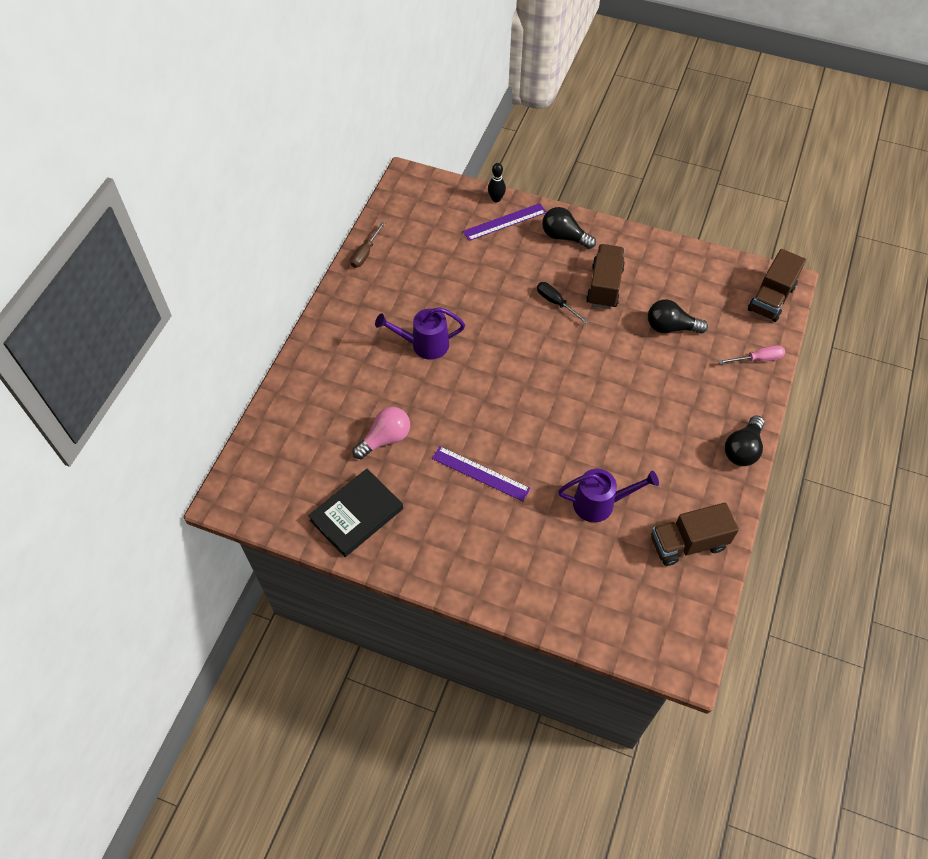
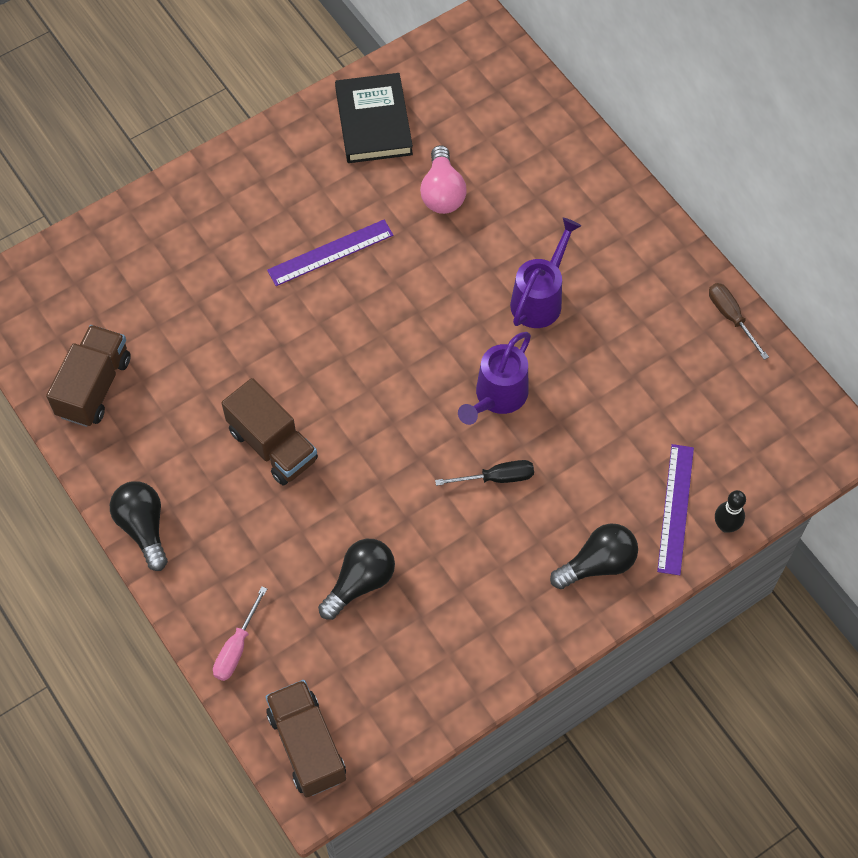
camera: 125 degrees right, 5 degrees up
purple watering can [558,469,659,522] -> purple watering can moved to [458,332,531,425]
brown truck [586,244,625,309] -> brown truck moved to [222,378,318,485]

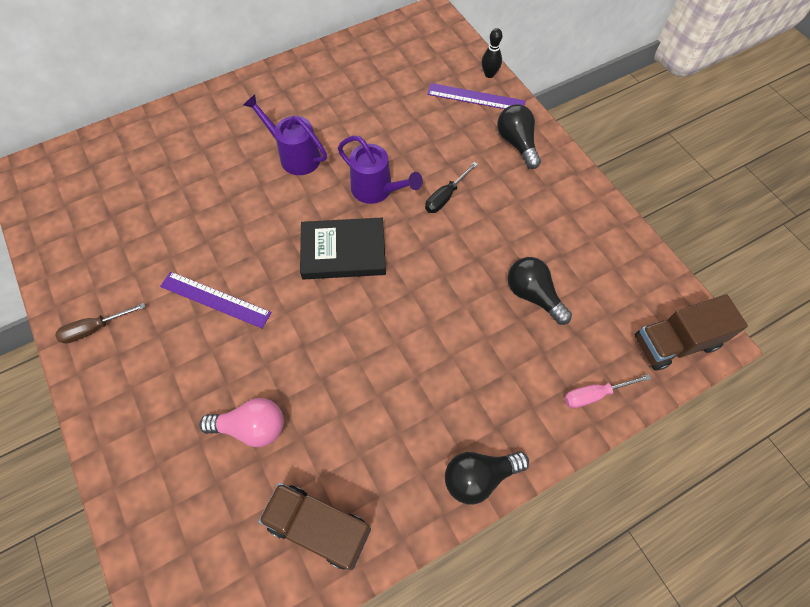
camera: 85 degrees left, 0 degrees up
pink screwdriver [213,587,267,681] -> pink screwdriver turned 135 degrees clockwise [564,374,651,409]
brown truck [222,378,318,485] -> none
purple ruler [267,220,393,286] -> purple ruler turned 45 degrees counterclockwise [160,272,272,328]
black book [335,73,413,163] -> black book moved to [300,218,386,280]
pink light bulb [420,145,467,214] -> pink light bulb moved to [199,398,284,447]
black screwdriver [435,460,534,486] -> black screwdriver turned 135 degrees counterclockwise [425,162,478,213]
brown screwdriver [709,283,769,360] -> brown screwdriver moved to [55,303,145,344]

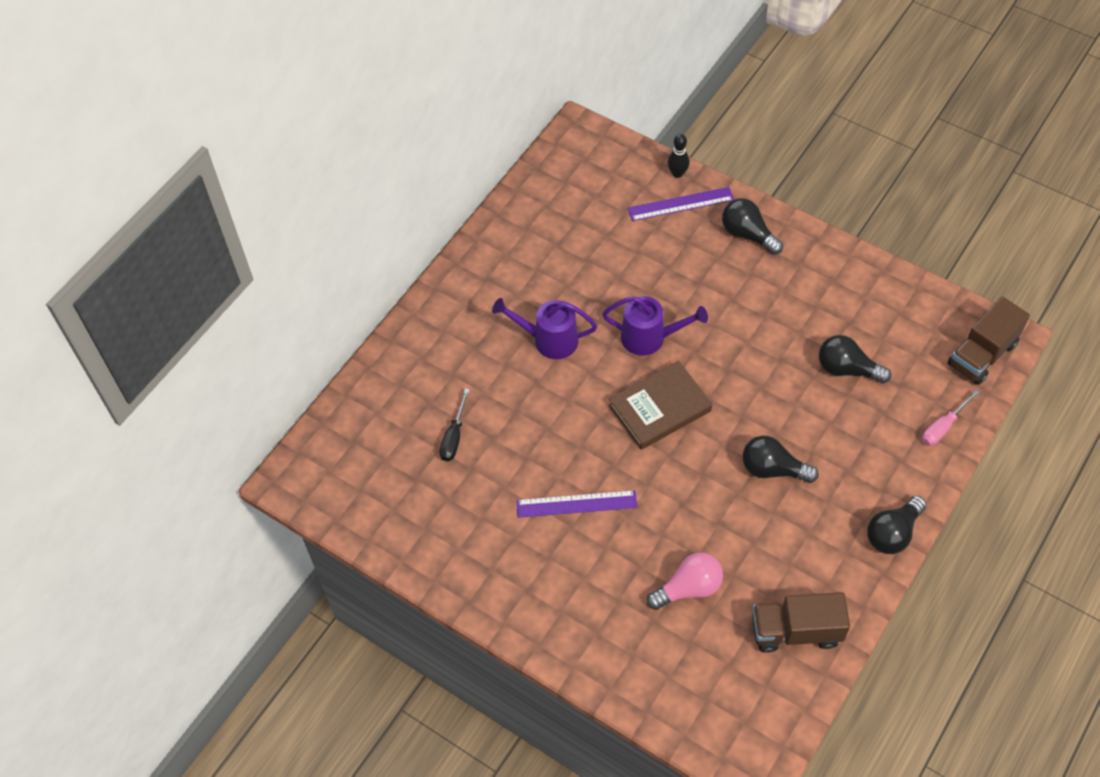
camera: 25 degrees left, 5 degrees down
brown screwdriver [55,303,145,344] -> none
black book [300,218,386,280] -> brown book [609,361,712,450]
black screwdriver [425,162,478,213] -> black screwdriver moved to [440,388,470,461]
none -> black light bulb [743,436,819,483]

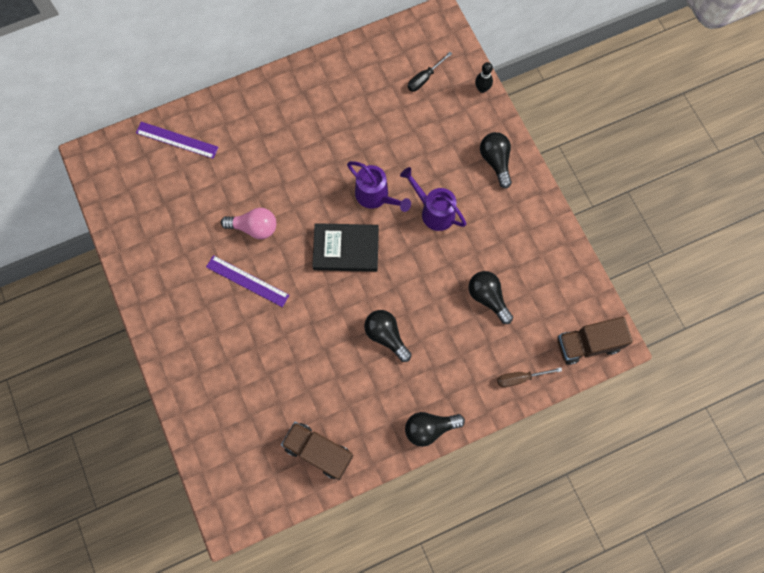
camera: 30 degrees right, 15 degrees up
black screwdriver [440,388,470,461] -> black screwdriver moved to [408,52,452,92]
purple watering can [492,298,597,359] -> purple watering can moved to [400,167,466,231]
brown book [609,361,712,450] -> black book [312,223,379,272]
purple ruler [628,187,734,221] -> purple ruler moved to [136,122,219,159]
pink light bulb [647,552,723,610] -> pink light bulb moved to [221,208,276,239]
pink screwdriver [922,390,980,446] -> brown screwdriver [497,367,562,387]

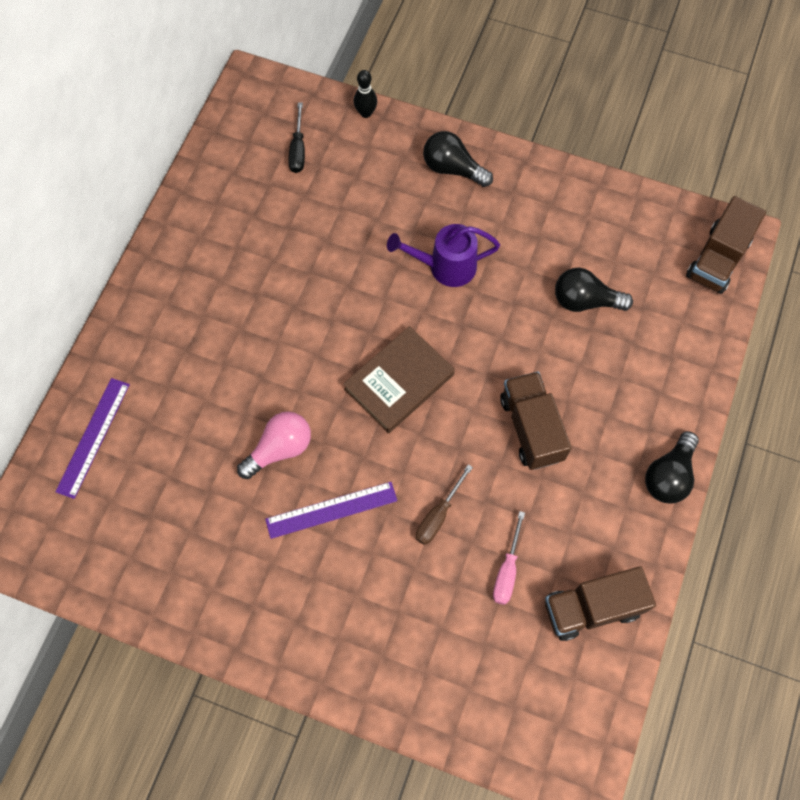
camera: 45 degrees left, 5 degrees down
purple ruler [136,122,219,159] -> purple ruler turned 45 degrees counterclockwise [55,378,130,499]
black book [312,223,379,272] -> brown book [343,326,455,433]
purple watering can [347,161,411,212] -> none
black light bulb [364,310,412,362] -> brown truck [500,371,572,470]
brown screwdriver [497,367,562,387] -> brown screwdriver moved to [416,464,473,545]
none -> pink screwdriver [493,511,525,605]

